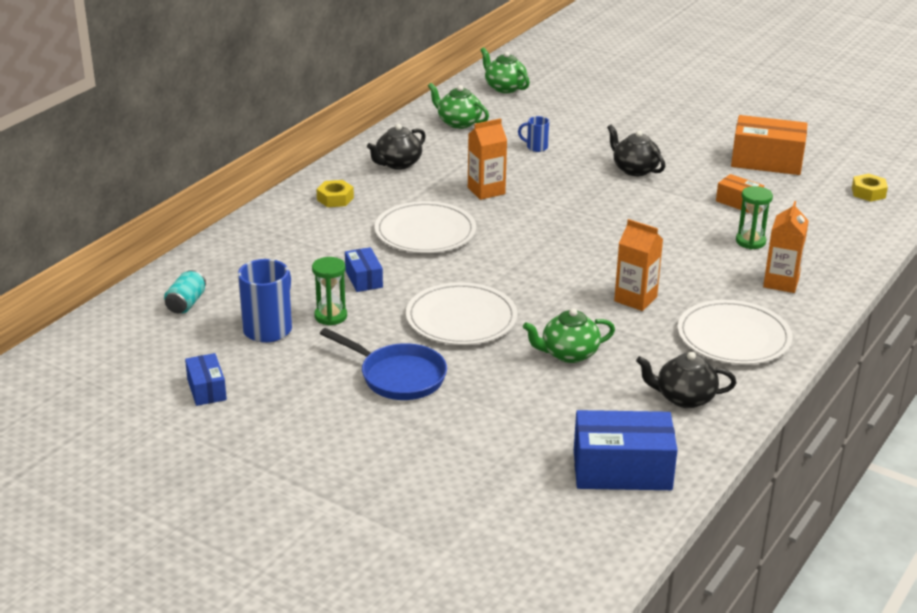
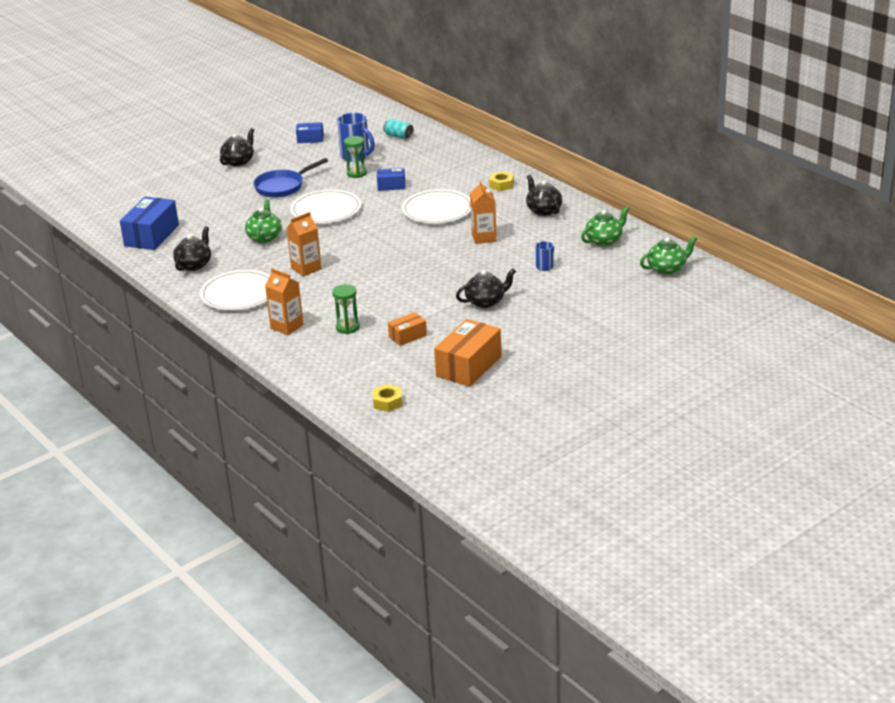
camera: 110 degrees right, 0 degrees up
none -> black teapot [220,128,254,166]

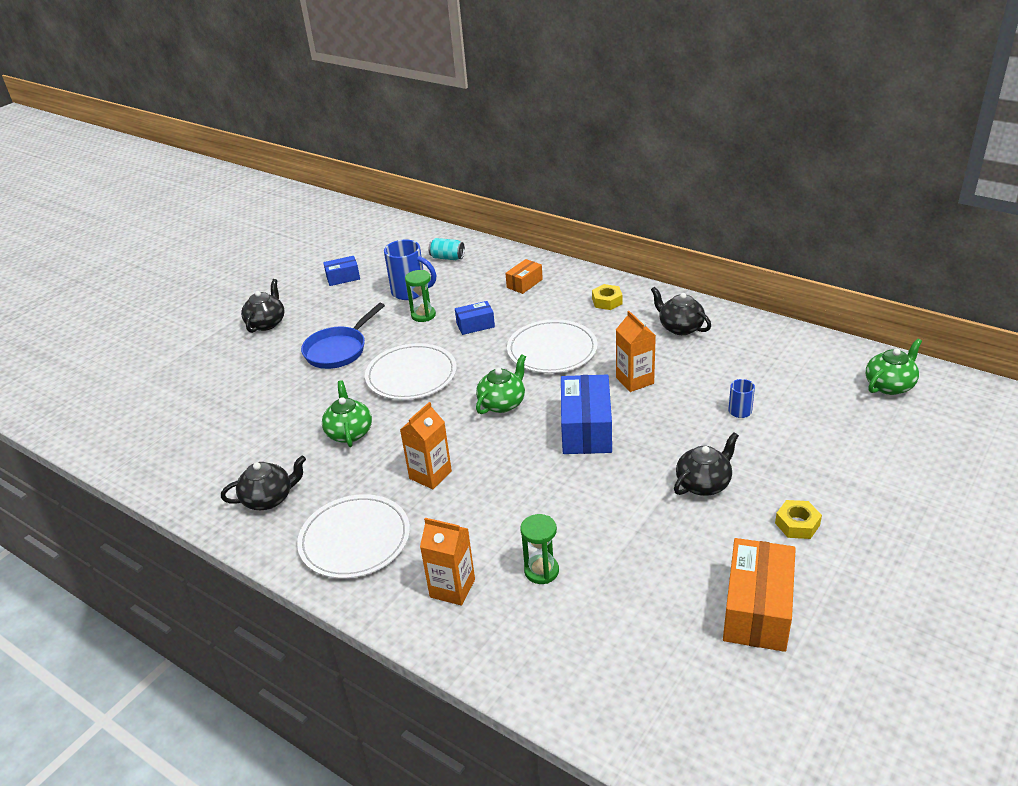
camera: 15 degrees left, 5 degrees up
blue box [120,197,179,250] -> blue box moved to [561,375,612,454]
black teapot [173,226,211,271] -> black teapot turned 60 degrees clockwise [221,456,306,510]
yellow nut [372,384,402,412] -> yellow nut moved to [775,500,822,539]
orange box [388,312,427,346] -> orange box moved to [505,259,543,294]
green teapot [581,206,630,246] -> green teapot moved to [476,354,526,414]

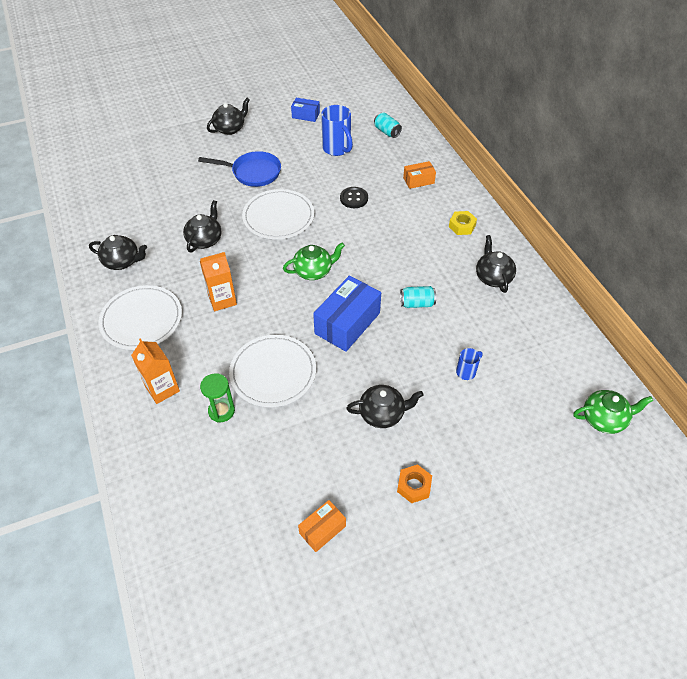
camera: 30 degrees right, 15 degrees up
blue pan [301,303,385,369] -> blue pan turned 150 degrees counterclockwise [198,151,281,187]
green teapot [322,380,372,447] -> black teapot [183,200,222,252]
green hourglass [405,270,436,322] -> none
blue box [455,301,495,335] -> black button [340,187,368,208]
white plate [507,319,598,373] -> white plate moved to [229,335,316,407]
orange carton [616,311,656,392] -> turquoise can [400,286,436,308]
orange box [723,538,796,652] -> orange box [298,500,346,552], size x0.54
yellow nut [775,500,822,539] -> orange nut [397,464,432,503]

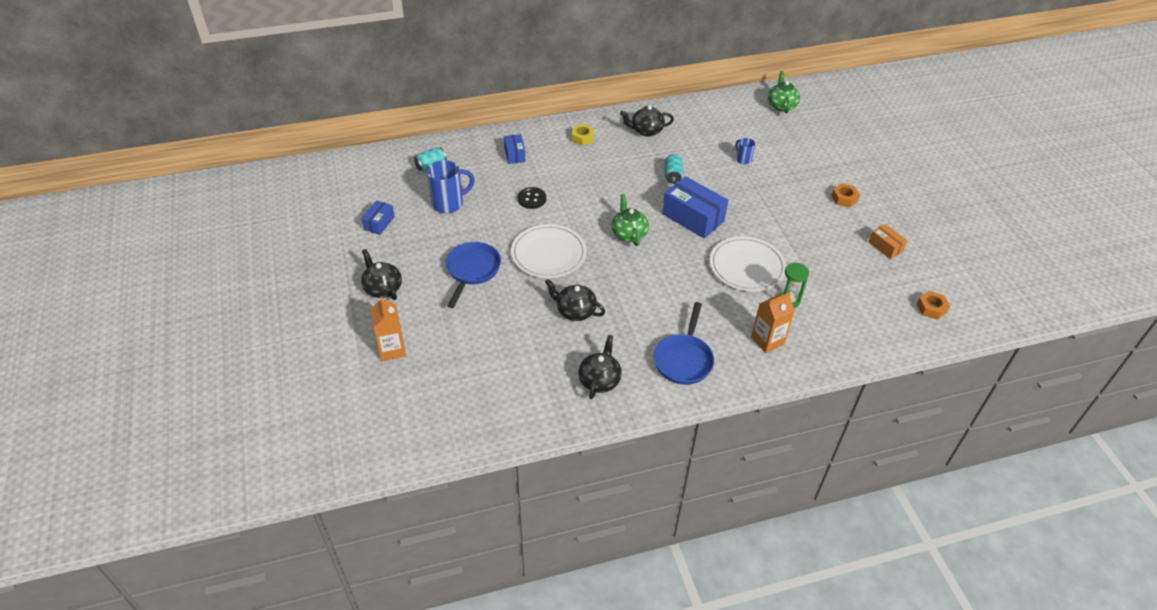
camera: 85 degrees left, 5 degrees down
white plate [98,285,182,350] -> blue pan [654,302,714,385]
orange carton [200,252,237,311] -> orange carton moved to [370,296,406,361]
black teapot [346,385,424,428] -> none
orange box [403,161,436,189] -> blue box [504,134,525,164]
none -> orange nut [917,291,950,320]

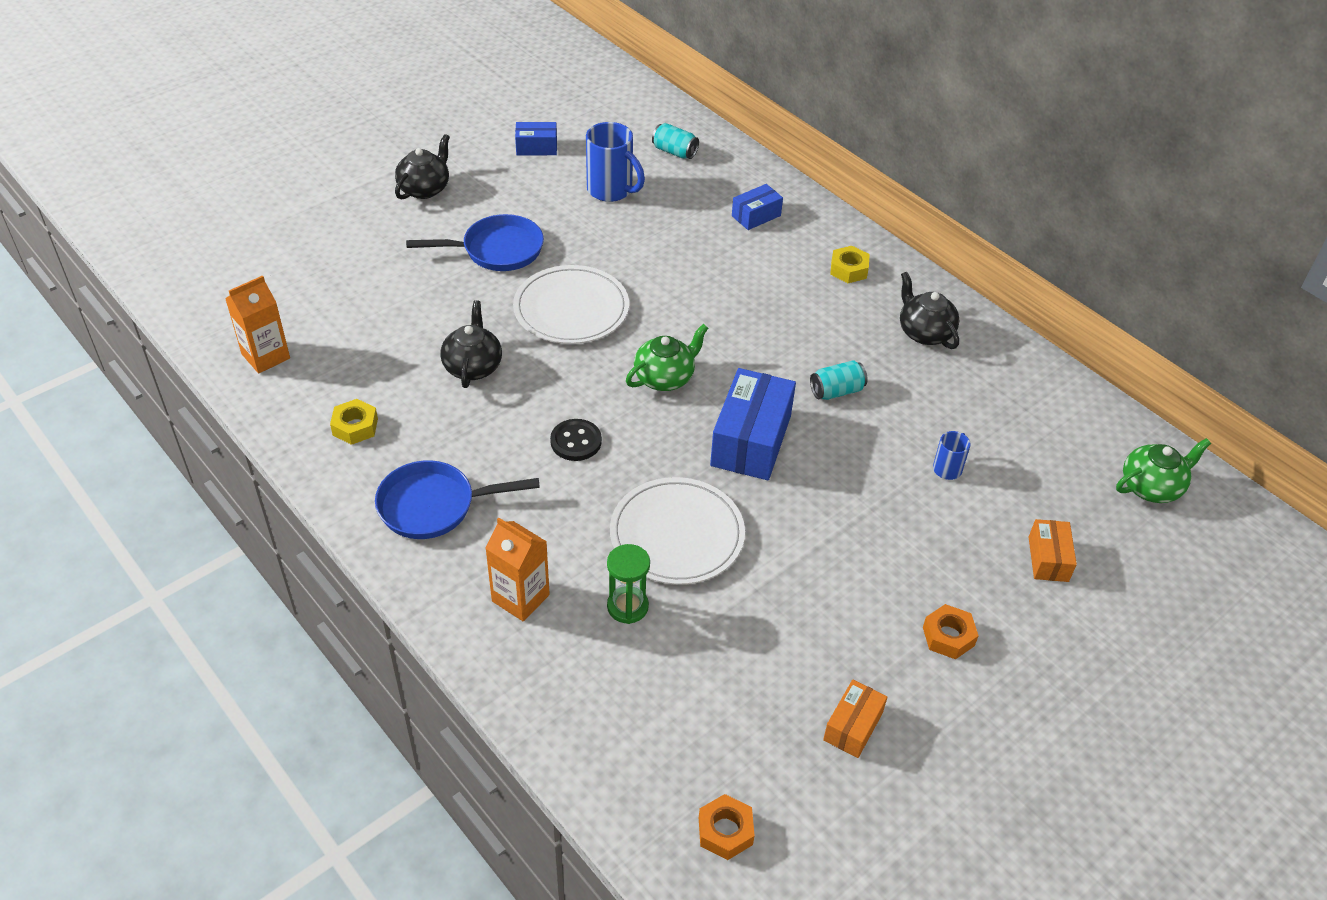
camera: 65 degrees right, 0 degrees up
orange carton [370,296,406,361] -> orange carton moved to [225,275,290,374]
black button [518,187,546,209] -> black button moved to [550,419,602,461]
black teapot [578,335,622,399] -> yellow nut [330,399,378,445]
none -> orange box [1029,519,1077,582]

